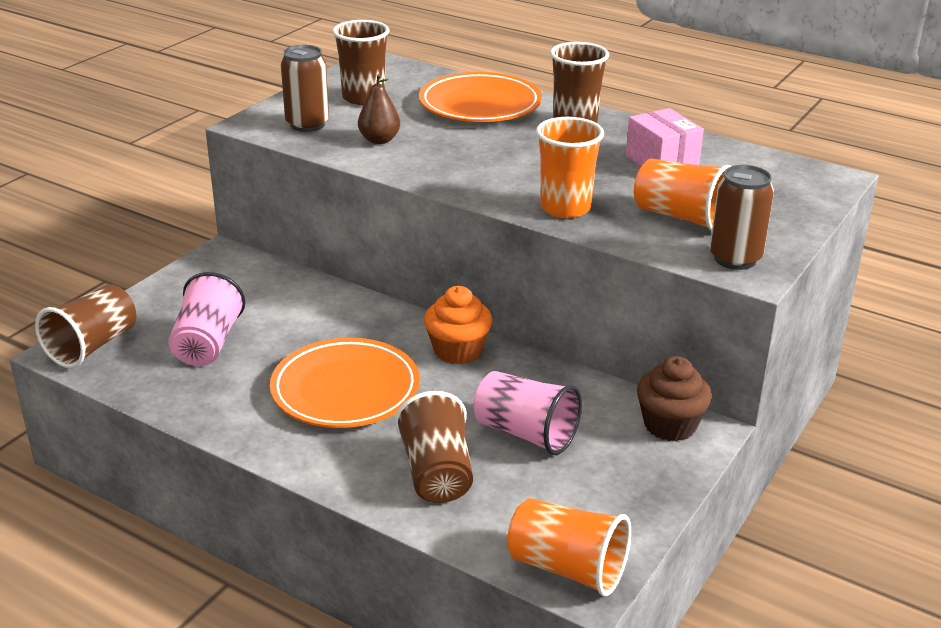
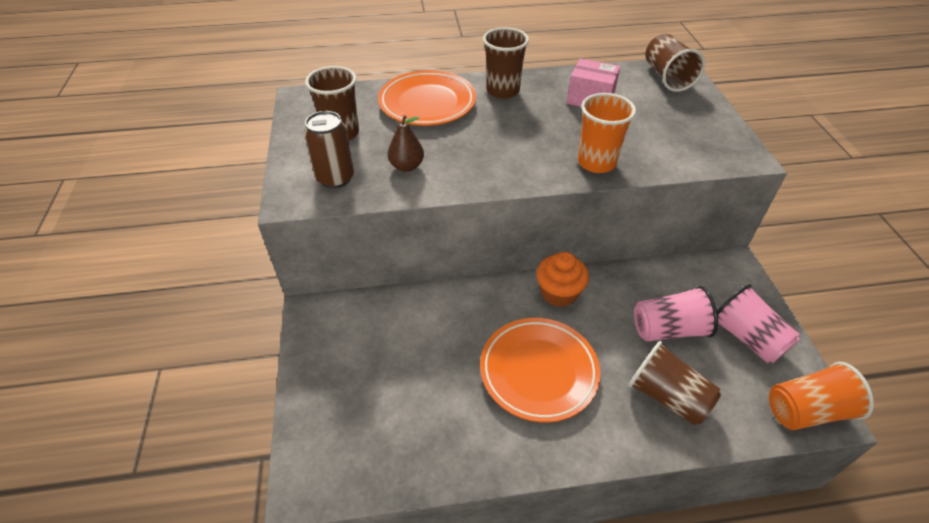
camera: 40 degrees left, 15 degrees up
brown cup [35,284,136,368] -> brown cup moved to [645,34,705,92]
pink cup [168,272,246,366] -> pink cup moved to [717,284,800,363]
orange cup [634,158,731,231] -> none
brown cupcake [637,356,712,441] -> none
brown can [709,165,774,270] -> none

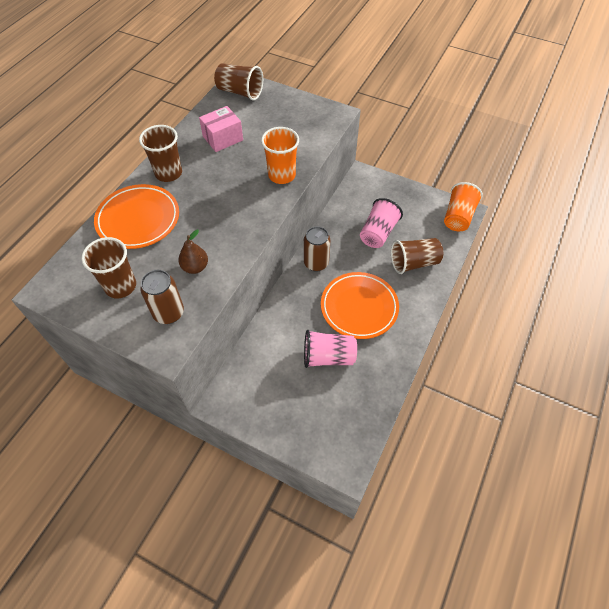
camera: 55 degrees left, 10 degrees up
orange cupcake [536,252,589,307] -> brown can [304,226,331,272]
pink cup [717,284,800,363] -> pink cup moved to [304,330,357,368]

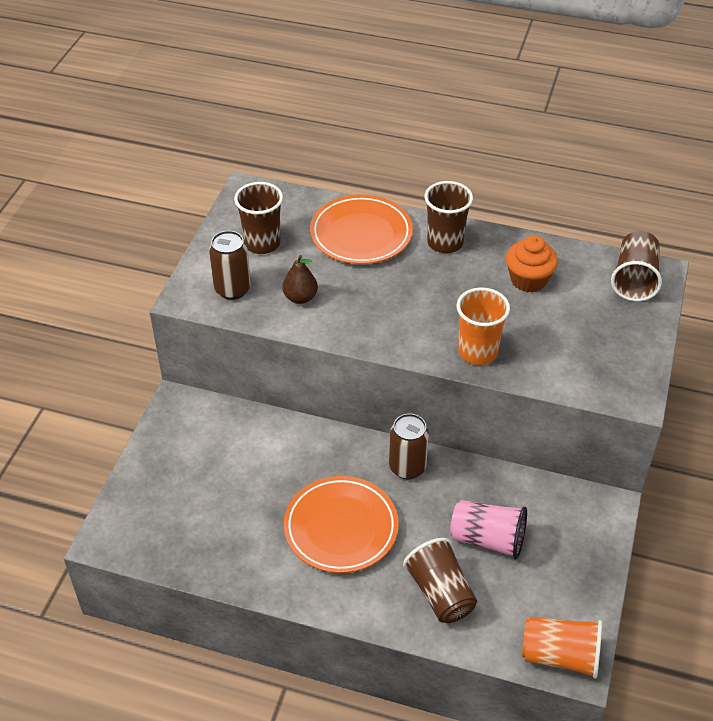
camera: 80 degrees right, 10 degrees down
pink box [199,106,243,152] -> orange cupcake [506,235,558,293]
pink cup [304,330,357,368] -> none

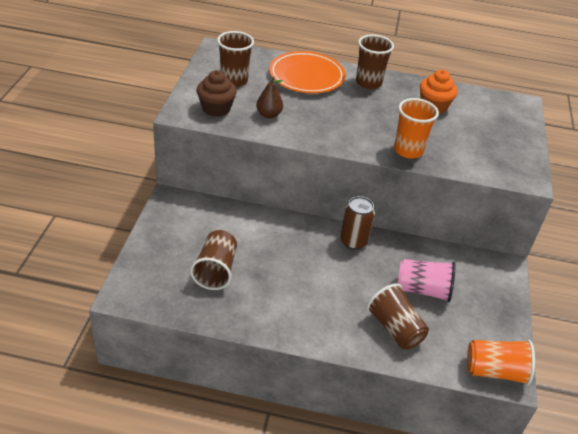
camera: 10 degrees left, 5 degrees down
brown can [209,231,251,300] -> brown cupcake [196,70,237,117]
orange plate [284,476,399,573] -> none
brown cup [611,231,662,301] -> brown cup moved to [190,230,237,290]

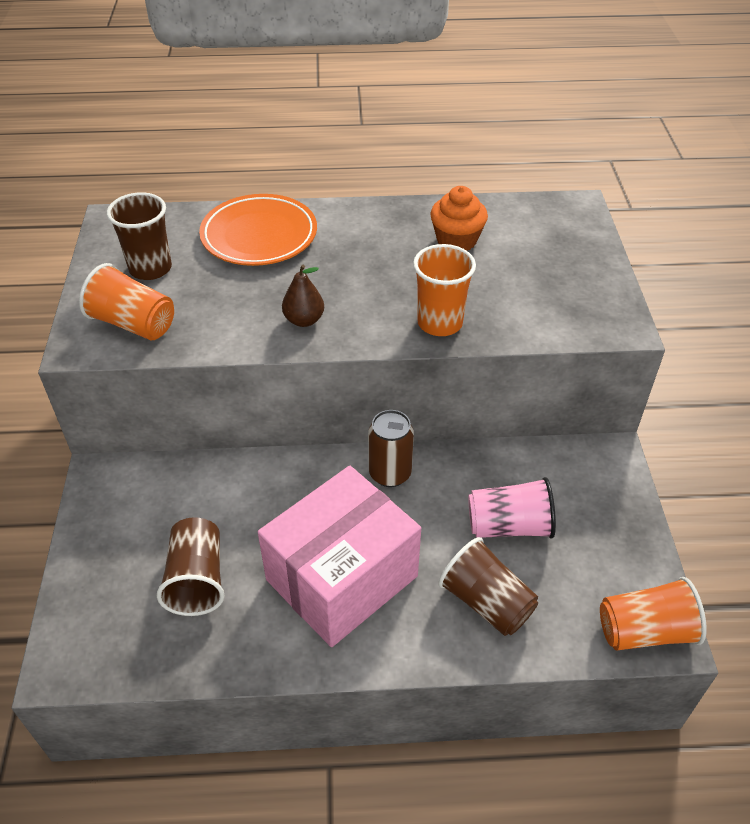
camera: 10 degrees left, 5 degrees up
brown cupcake [196,70,237,117] -> orange cup [79,263,174,340]
brown pear [256,77,283,119] -> brown pear moved to [282,265,324,327]
brown cup [356,34,394,89] -> none
none -> pink box [258,466,421,647]

